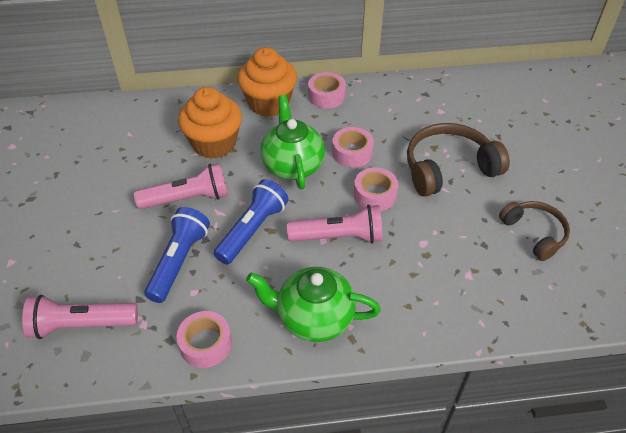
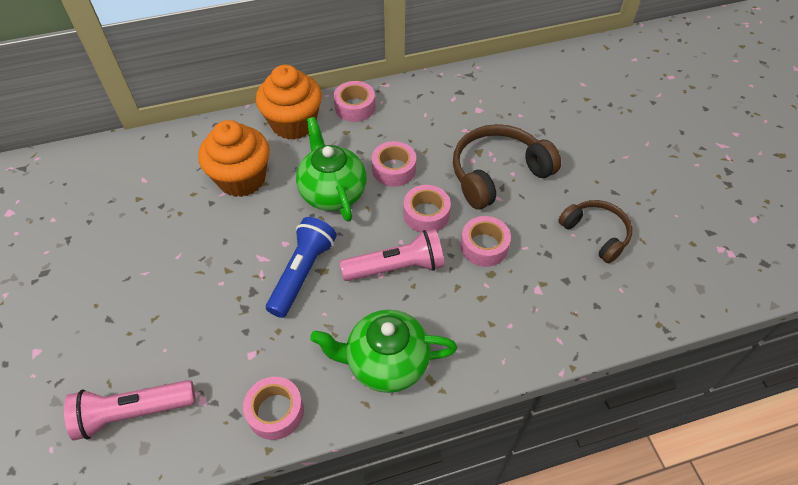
camera: 10 degrees left, 5 degrees up
pink flashlight [134,163,228,209] -> none
blue flashlight [144,207,210,303] -> none
none -> pink tape [461,216,511,267]

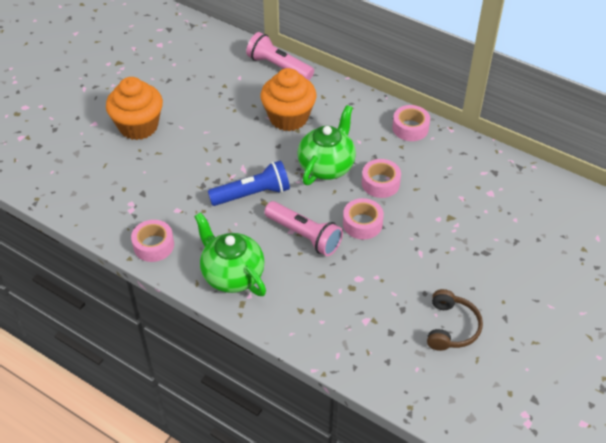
camera: 50 degrees right, 5 degrees down
pink flashlight [64,380,195,440] -> pink flashlight moved to [246,32,314,80]
orange cupcake [256,65,322,140] -> orange cupcake moved to [106,77,163,140]
brown headphones [453,124,561,210] -> none
pink tape [461,216,511,267] -> none

